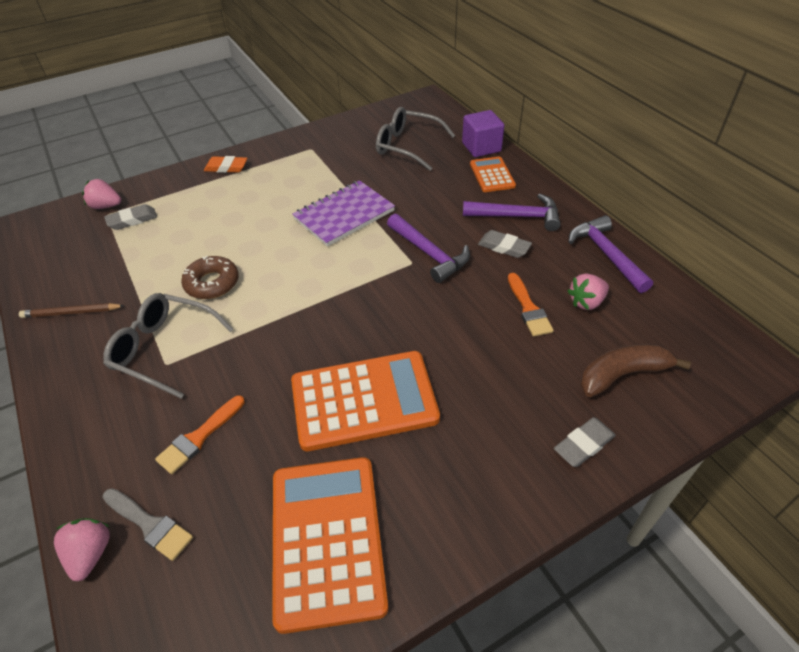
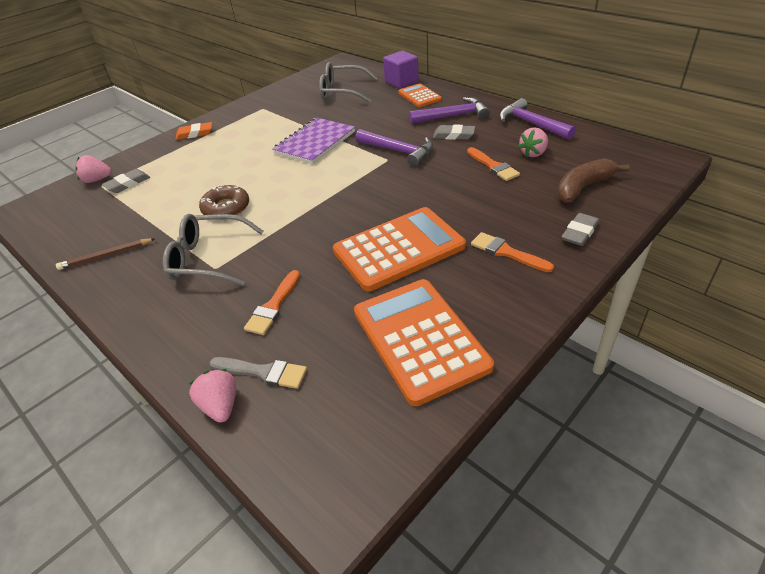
camera: 15 degrees left, 5 degrees down
none -> orange brush [471,232,554,272]

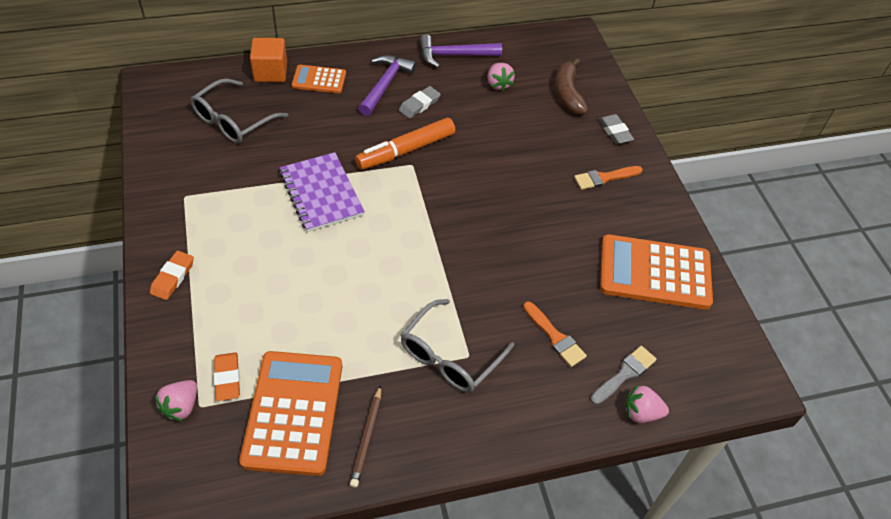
camera: 65 degrees left, 10 degrees up
grey eraser [102,169,150,193] -> orange eraser [214,353,240,401]
brown donut [199,185,249,220] -> none
orange calculator [333,207,466,291] -> orange calculator moved to [239,351,342,476]
purple hammer [355,129,433,167] -> orange marker [355,118,455,170]
purple cube [383,51,419,88] -> orange cube [250,38,287,82]
orange brush [467,147,520,181] -> none

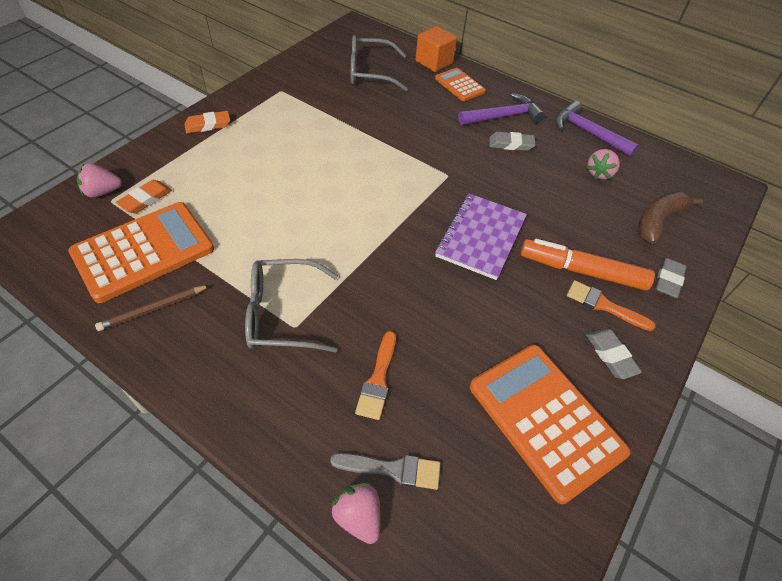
camera: 50 degrees right, 0 degrees up
purple notebook [279,152,365,232] -> purple notebook moved to [435,193,527,280]
orange marker [355,118,455,170] -> orange marker moved to [521,239,655,290]
none -> grey eraser [586,328,642,379]

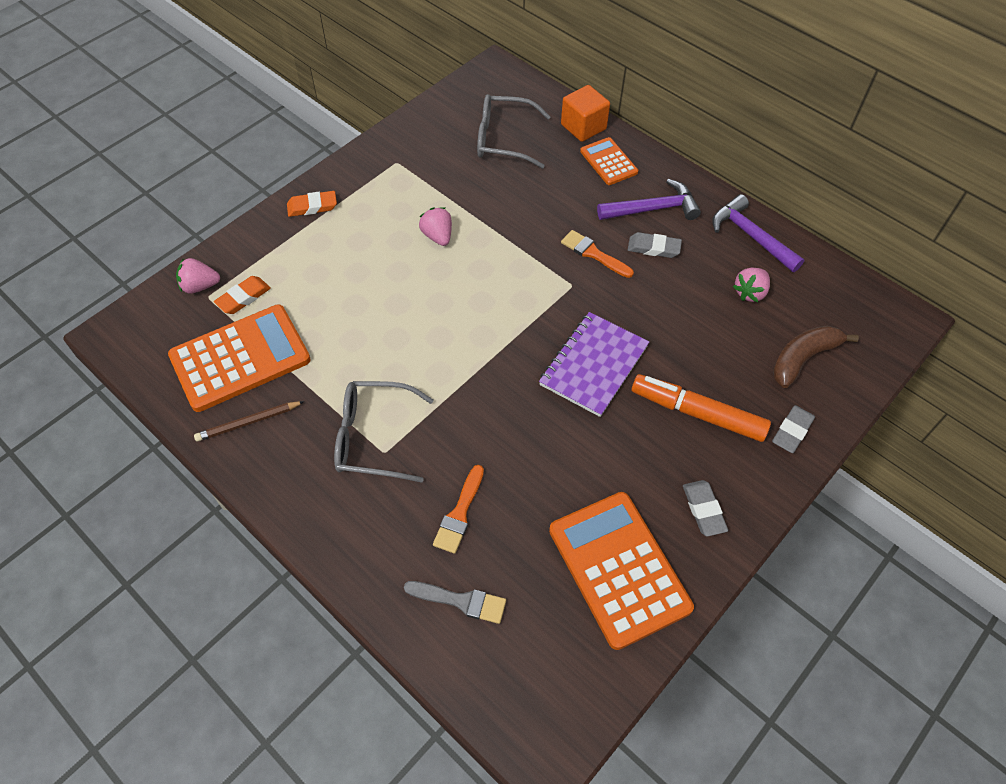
camera: 10 degrees right, 5 degrees up
pink strawberry [331,482,380,544] -> pink strawberry moved to [419,207,452,246]
orange brush [567,280,656,331] -> orange brush moved to [561,230,634,278]

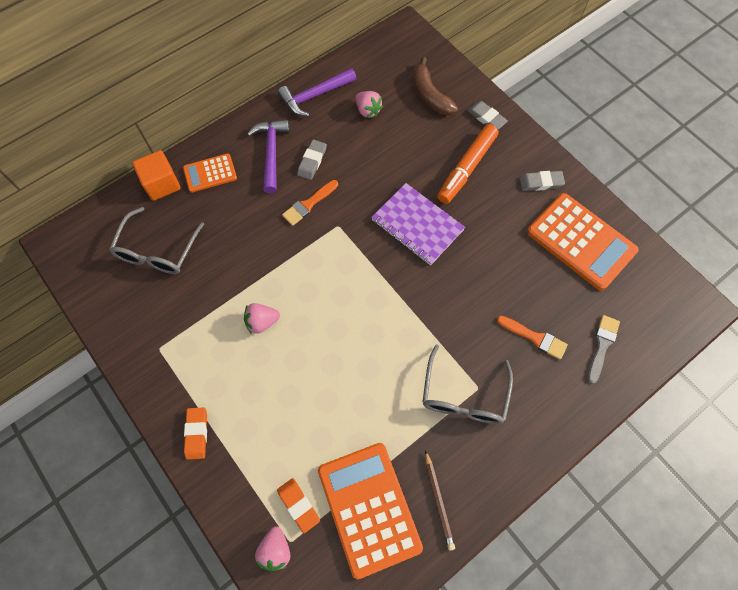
camera: 80 degrees left, 10 degrees up
orange calculator [549,492,694,650] -> orange calculator turned 120 degrees counterclockwise [527,193,639,291]

